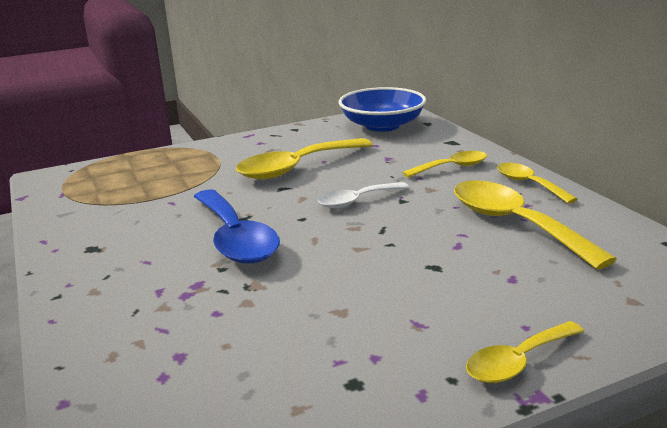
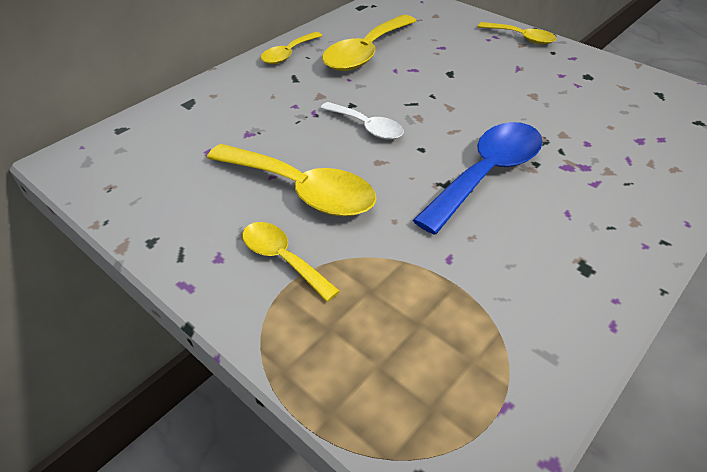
camera: 115 degrees left, 20 degrees up
blue bowl [339,87,426,132] -> none
yellow spoon [402,151,487,178] -> yellow spoon moved to [242,222,340,302]

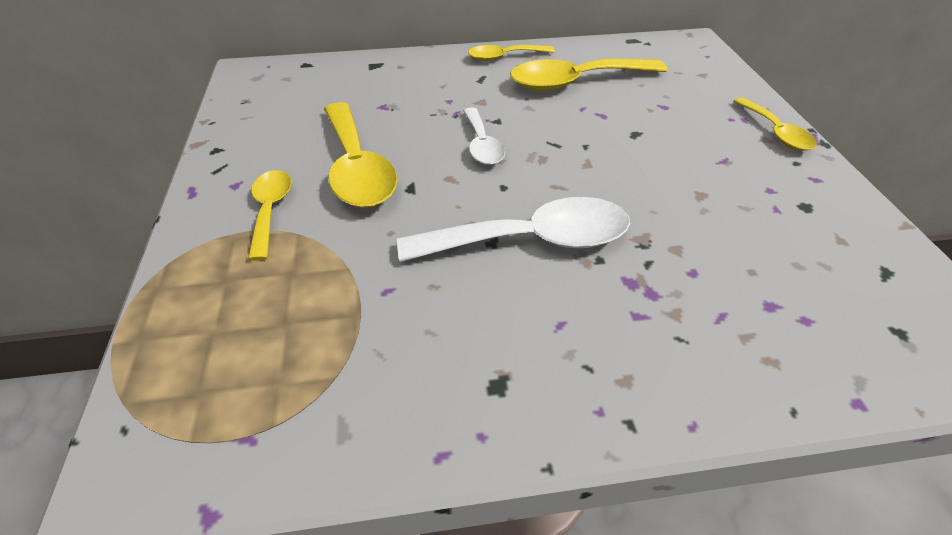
camera: 40 degrees right, 0 degrees up
blue spoon [413,122,542,235] -> white spoon [397,197,630,262]

